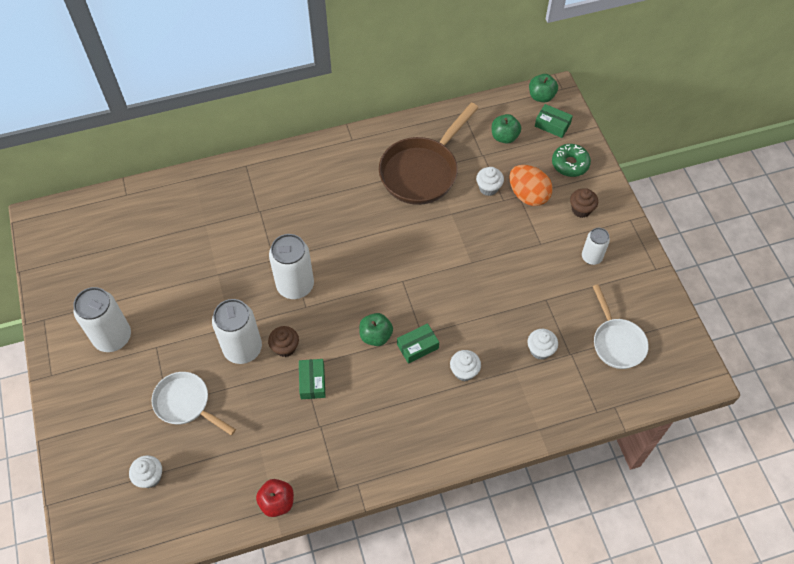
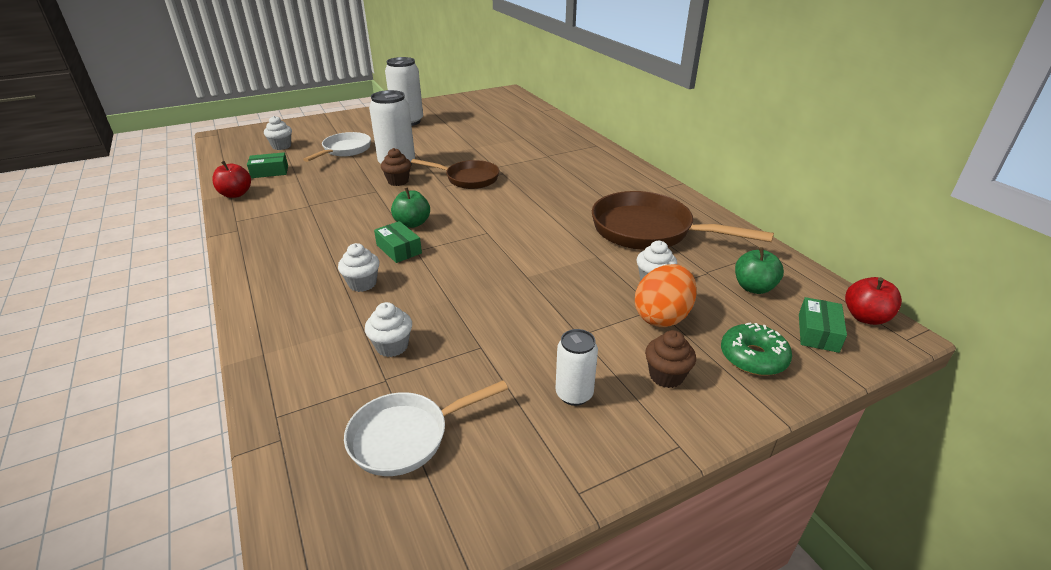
camera: 80 degrees right, 25 degrees down
white can [269,234,314,299] -> brown pan [411,159,499,189]
green box [299,359,325,399] -> green box moved to [247,152,288,178]
green apple [529,74,558,102] -> red apple [845,277,902,325]

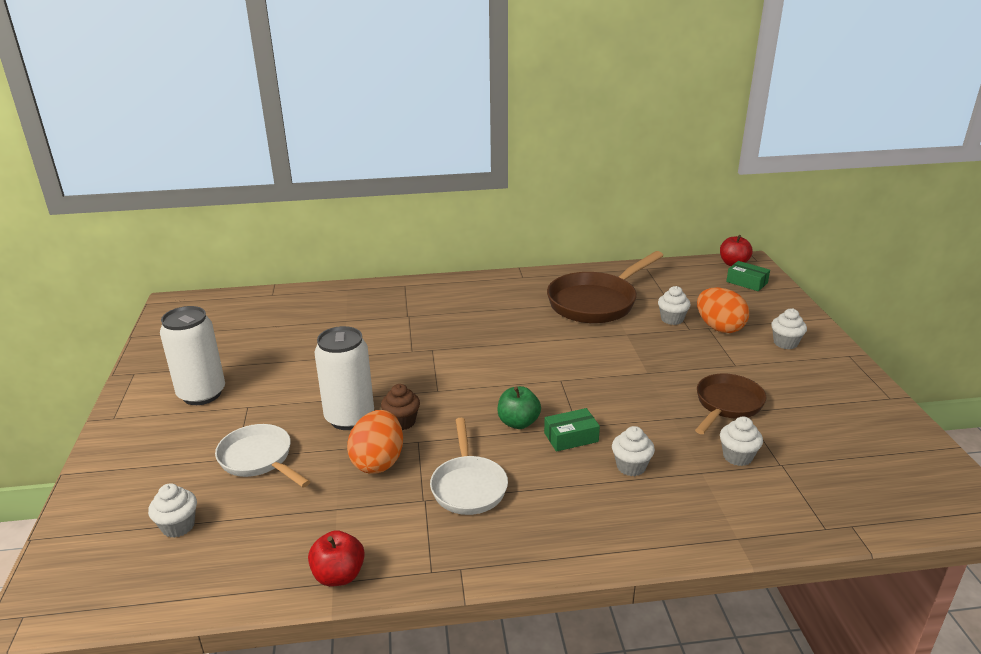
camera: 70 degrees left, 5 degrees down
green box [247,152,288,178] -> none
white pan [344,380,508,476] -> white pan moved to [430,418,508,515]
brown pan [411,159,499,189] -> brown pan moved to [695,373,766,434]
white can [556,329,598,406] -> none
brown cupcake [645,330,696,388] -> white cupcake [771,308,807,349]
green donut [721,322,792,376] -> none
green apple [735,247,784,294] -> none
none -> orange egg [347,410,403,474]

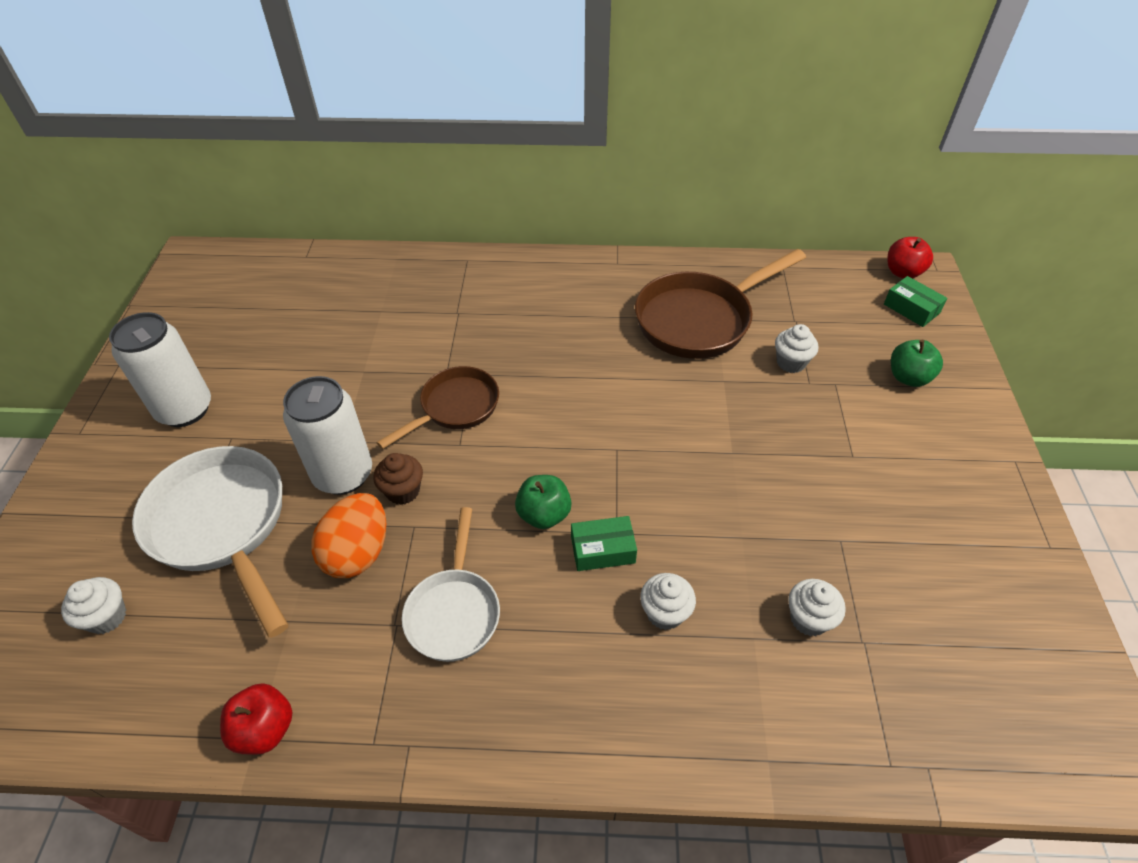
camera: 10 degrees right, 20 degrees up
white pan [215,424,310,487] -> white pan [132,446,289,638], size x1.61
brown pan [695,373,766,434] -> brown pan moved to [376,366,499,449]
orange egg [697,287,749,333] -> none
white cupcake [771,308,807,349] -> none
none -> green apple [891,340,943,387]

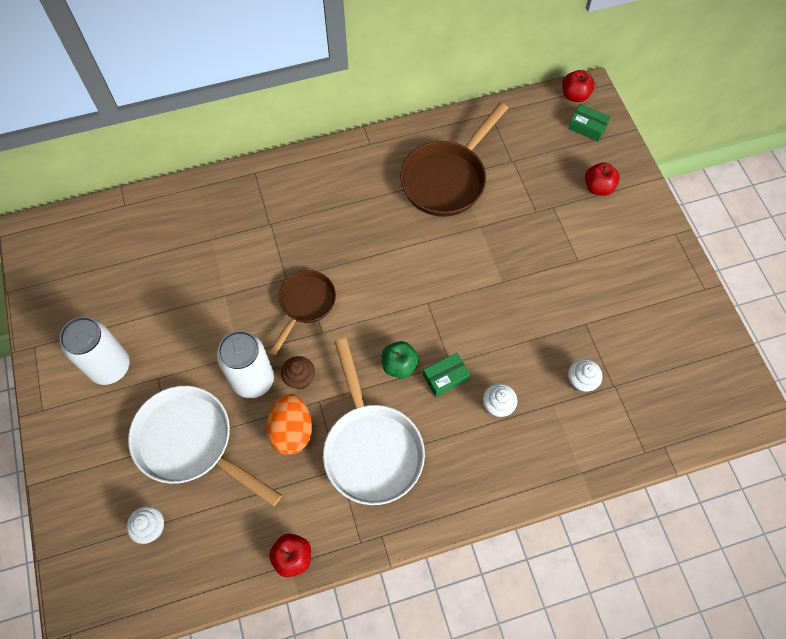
camera: 20 degrees left, 15 degrees up
white pan [402,507,500,662] -> white pan [323,338,425,505], size x1.61
white cupcake [775,324,819,373] -> none
green apple [891,340,943,387] -> red apple [585,163,620,196]

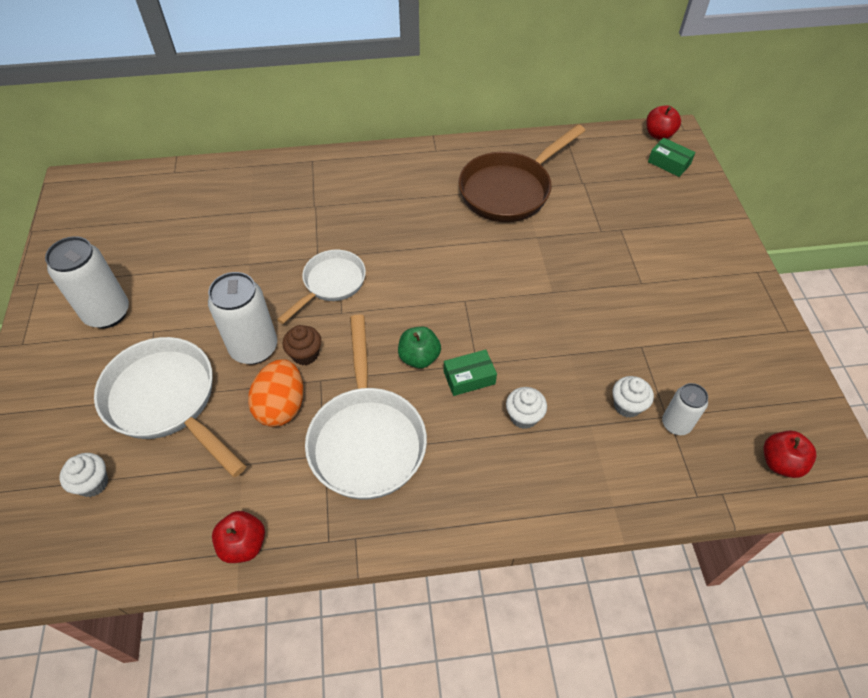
camera: 10 degrees right, 10 degrees down
brown pan [269,270,336,355] -> white pan [277,250,366,324]
red apple [585,163,620,196] -> red apple moved to [763,430,816,478]
none -> white can [662,383,708,435]

